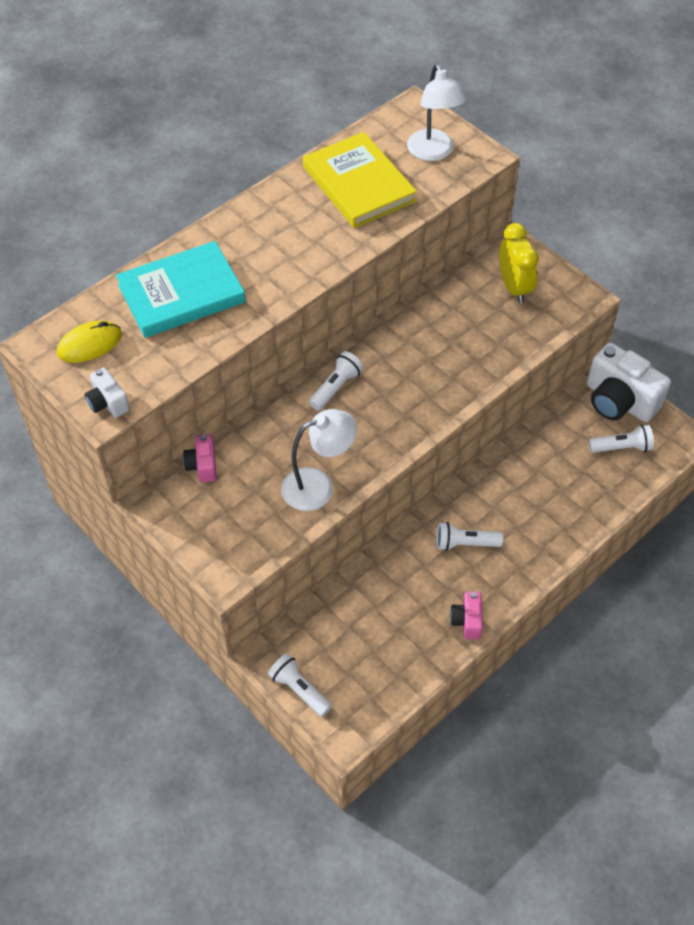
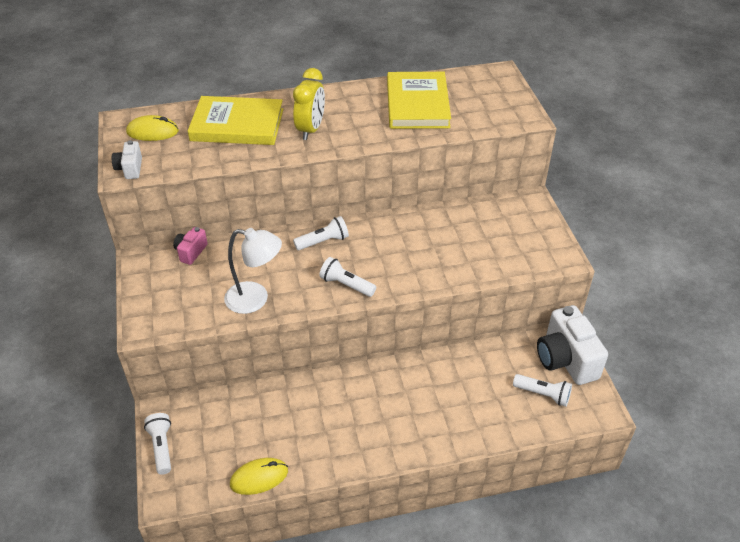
camera: 30 degrees right, 10 degrees down
turquoise book [116,241,246,338] -> yellow book [188,96,283,145]
white lamp [407,63,467,161] -> none
white flashlight [437,522,503,551] -> white flashlight moved to [319,257,376,297]
pink camera [450,591,483,639] -> none
yellow clock [499,223,539,303] -> yellow clock moved to [293,68,325,140]
none -> yellow mouse [230,458,288,495]

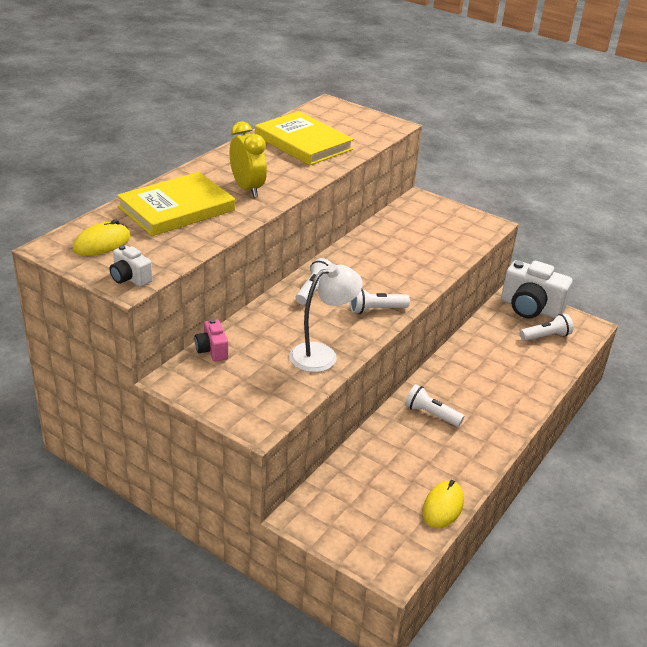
camera: 45 degrees left, 10 degrees down
white flashlight [144,413,171,475] -> white flashlight moved to [405,384,464,427]

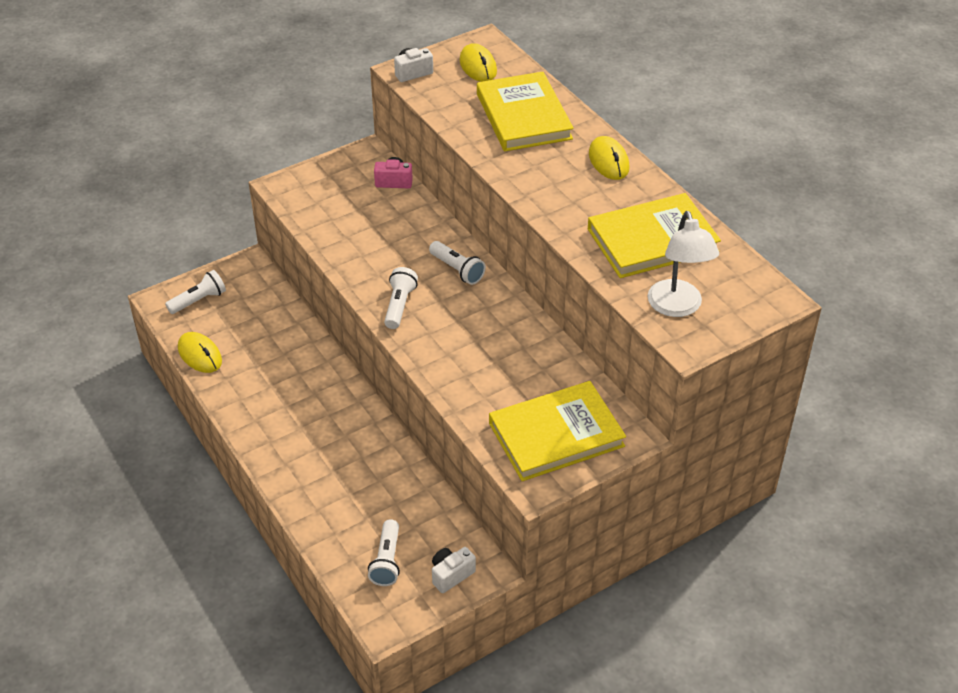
camera: 115 degrees right, 10 degrees up
yellow clock [230,121,267,197] -> none
white lamp [289,264,363,372] -> white lamp moved to [648,211,719,317]
white flashlight [405,384,464,427] -> white flashlight moved to [165,270,226,314]
white camera [501,260,573,319] -> white camera [432,547,476,593], size x0.49
none -> yellow book [489,381,626,481]
none -> yellow mouse [589,136,630,180]

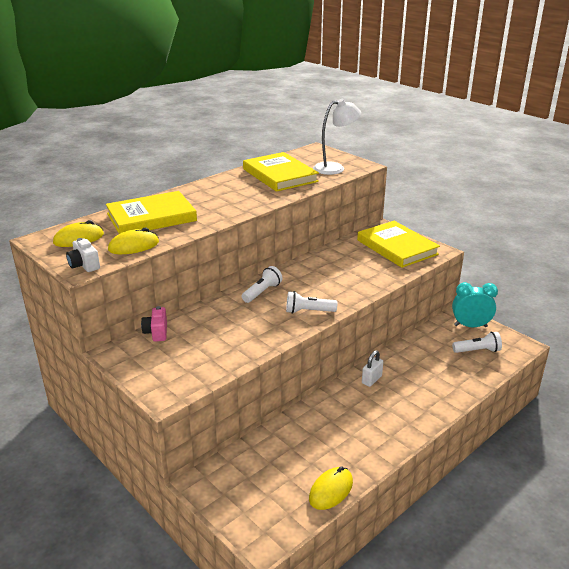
camera: 100 degrees left, 15 degrees down
white flashlight [165,270,226,314] -> none
white camera [432,547,476,593] -> turquoise clock [452,282,498,327]
yellow mouse [589,136,630,180] -> yellow mouse moved to [108,228,159,254]
none -> white padlock [362,350,383,387]

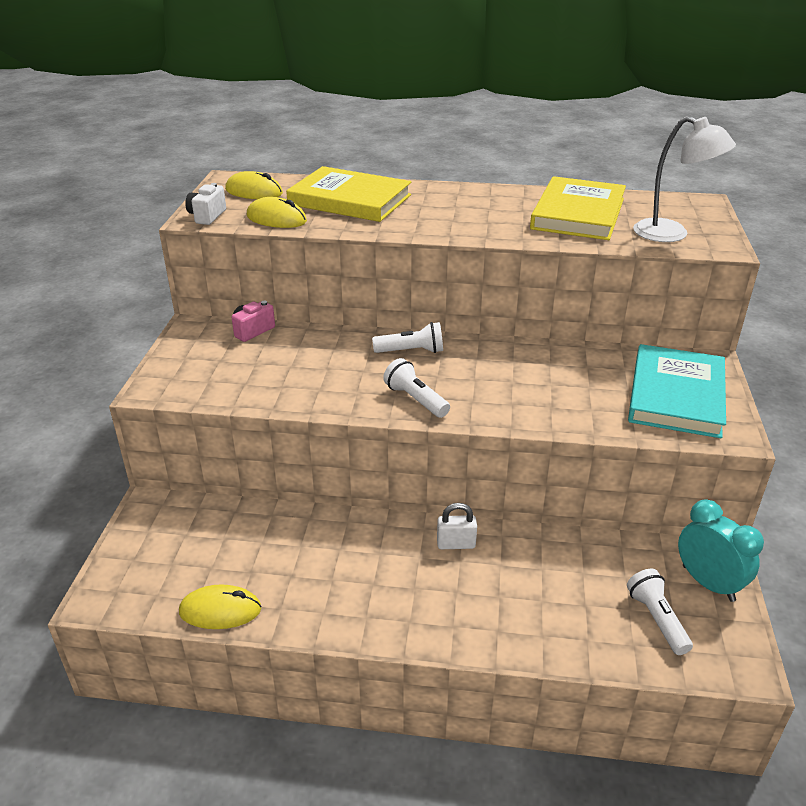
camera: 50 degrees right, 5 degrees up
yellow book [357,221,440,268] -> turquoise book [628,344,726,438]
white flashlight [452,332,502,353] -> white flashlight turned 150 degrees counterclockwise [627,569,693,655]

